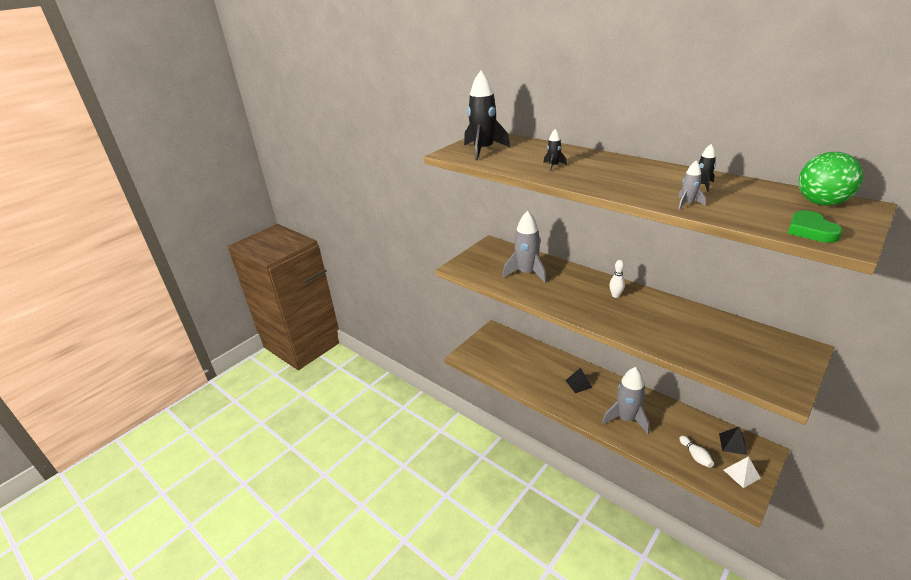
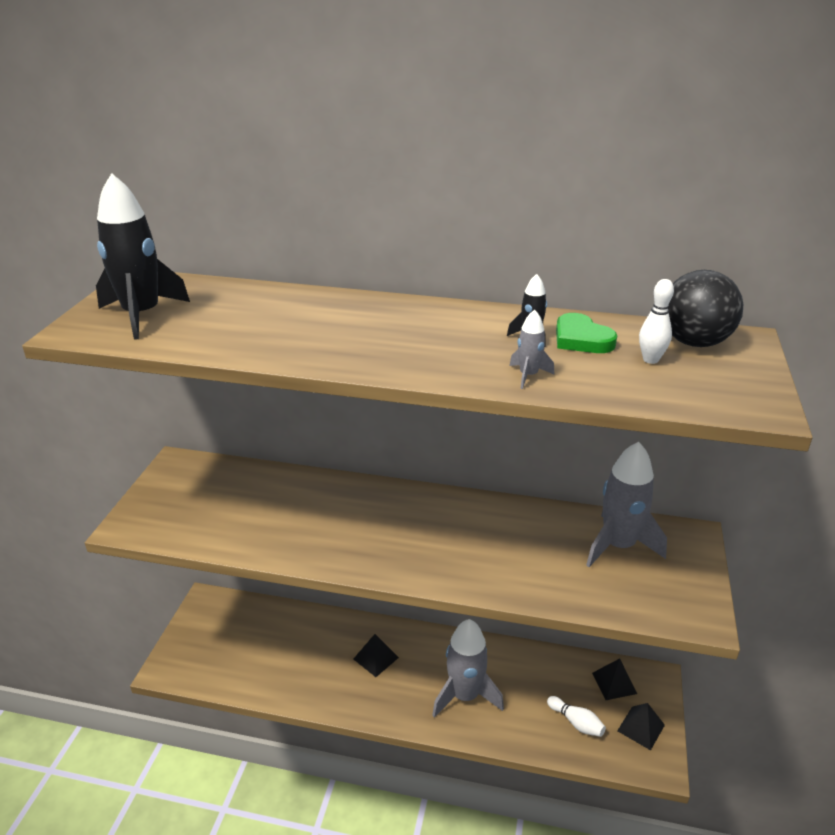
camera: 30 degrees left, 0 degrees up
grey rocket [503,211,546,283] -> grey rocket moved to [586,442,667,567]
black rocket [543,129,567,171] -> none
white bowling pin [609,260,625,298] -> white bowling pin moved to [639,279,674,364]
white pyramid [724,456,761,488] -> black pyramid [617,703,665,750]
green heart [787,210,843,243] -> green heart moved to [556,313,617,353]
green ball [798,152,863,206] -> black ball [668,270,743,347]

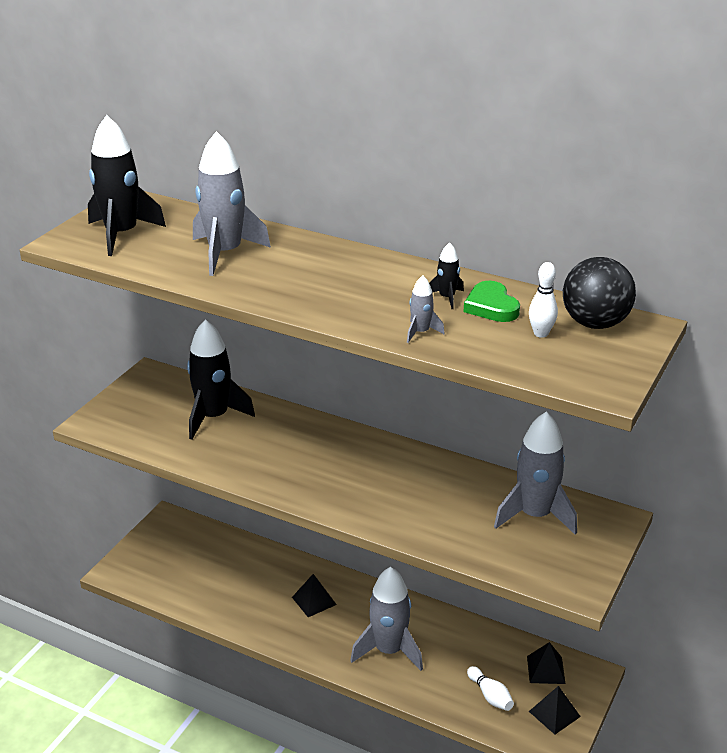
camera: 15 degrees right, 0 degrees up
none -> black rocket [187,319,255,440]
none -> grey rocket [193,131,271,276]

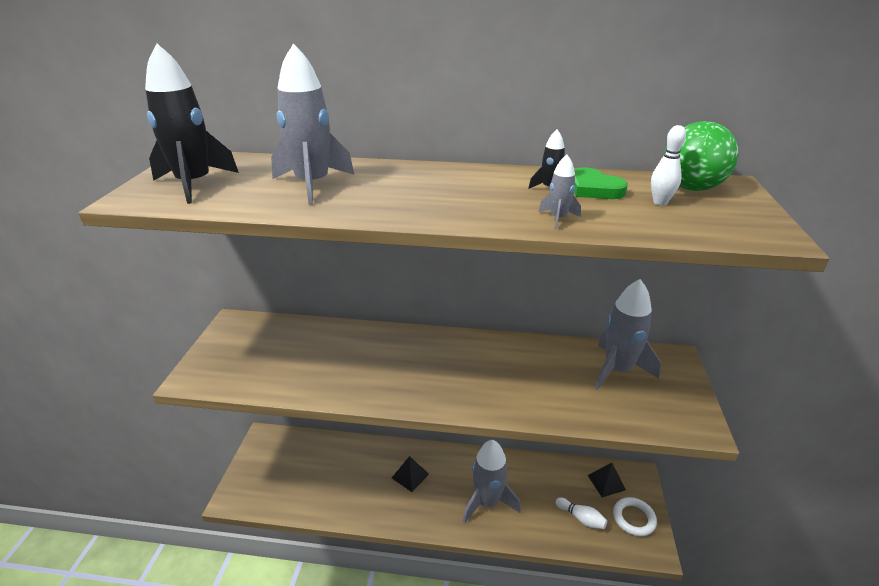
camera: 20 degrees left, 0 degrees up
black rocket [187,319,255,440] -> none
black pyramid [529,686,581,735] -> white ring [613,497,657,536]
black ball [563,257,636,329] -> green ball [664,121,739,191]

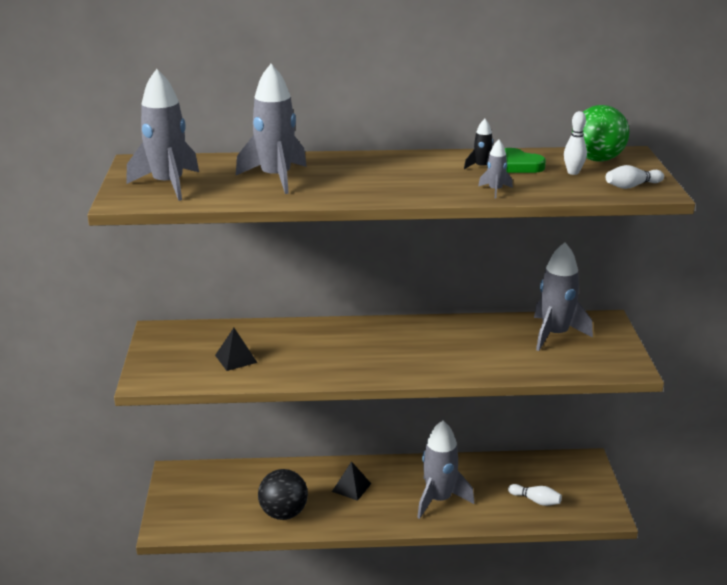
camera: 10 degrees left, 5 degrees down
black rocket [145,44,239,204] -> grey rocket [126,69,199,201]
black pyramid [587,463,626,497] -> black pyramid moved to [215,328,258,371]
white ring [613,497,657,536] -> none
none -> black ball [258,469,308,520]
none -> white bowling pin [606,165,664,189]

